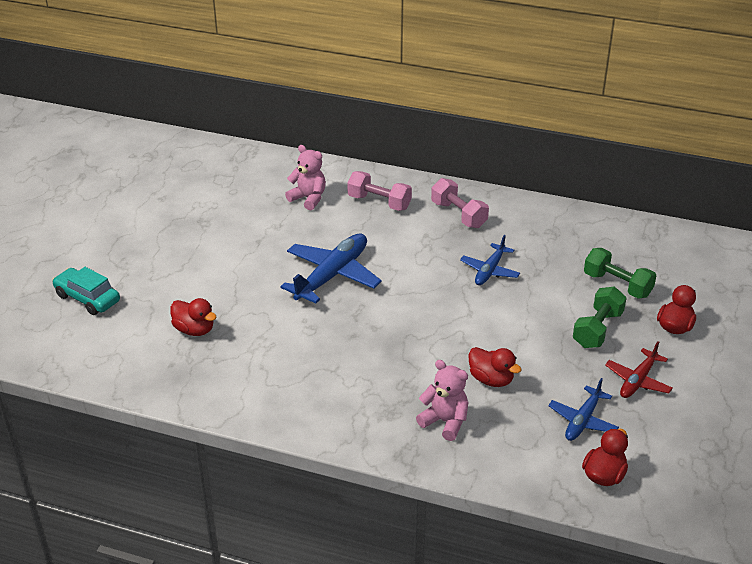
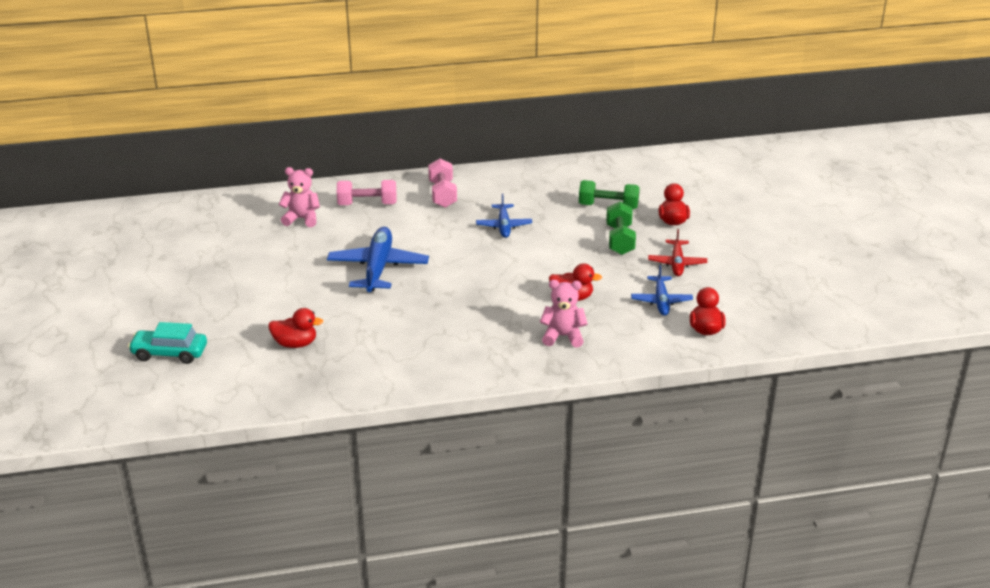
camera: 30 degrees left, 5 degrees down
pink dumbbell [431,178,489,228] -> pink dumbbell turned 60 degrees clockwise [428,159,457,208]

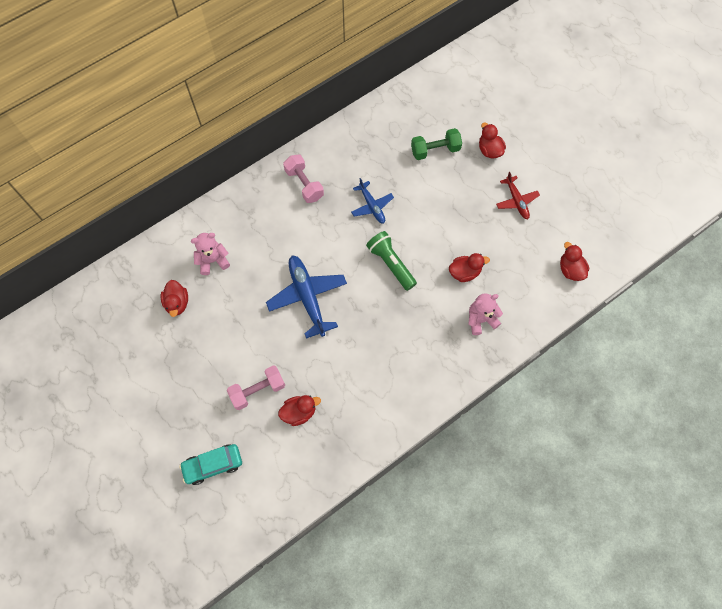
camera: 25 degrees left, 35 degrees up
pink dumbbell [337,180,396,205] -> pink dumbbell moved to [227,365,285,410]
green dumbbell [606,202,636,255] -> none
blue plane [631,265,693,316] -> none
none -> red duck [161,280,188,317]
none -> green flashlight [366,231,417,291]

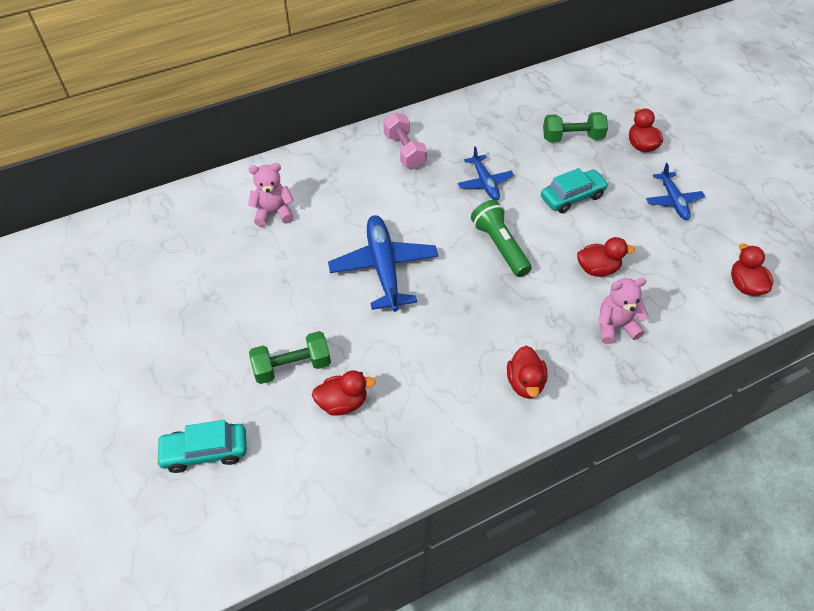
camera: 10 degrees right, 15 degrees down
red duck [161,280,188,317] -> red duck moved to [507,346,548,399]
pink dumbbell [227,365,285,410] -> green dumbbell [249,331,331,384]
red plane [496,172,540,219] -> blue plane [646,163,705,220]
none -> turquoise car [541,168,609,213]

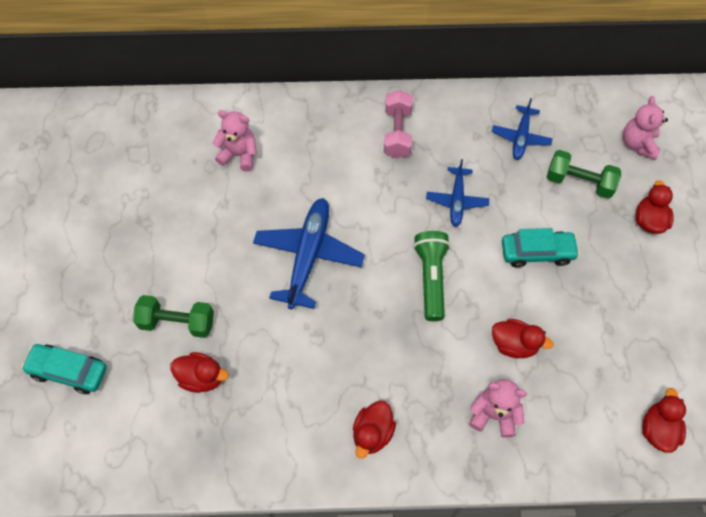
camera: 25 degrees right, 10 degrees up
blue plane [646,163,705,220] -> blue plane moved to [492,98,553,160]
none -> pink teddy bear [623,96,668,160]

